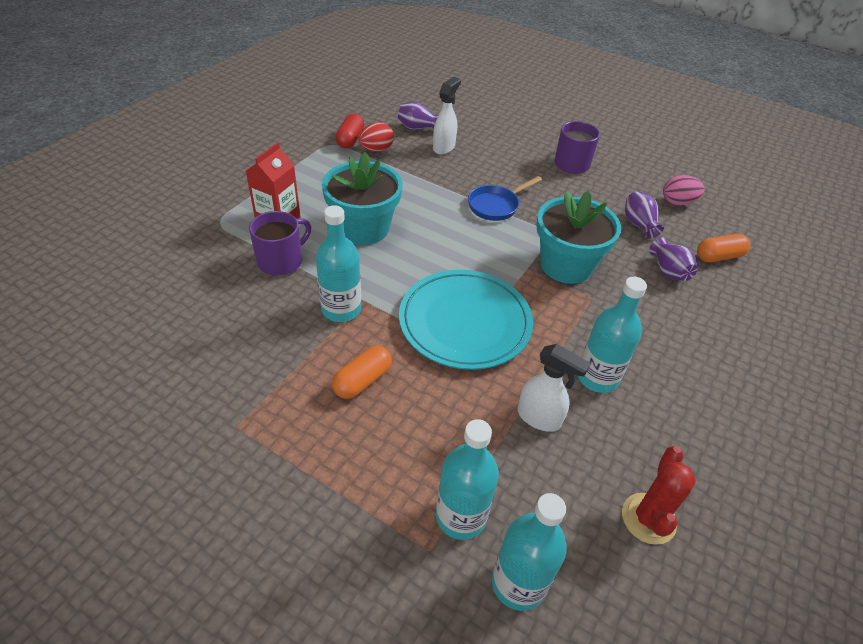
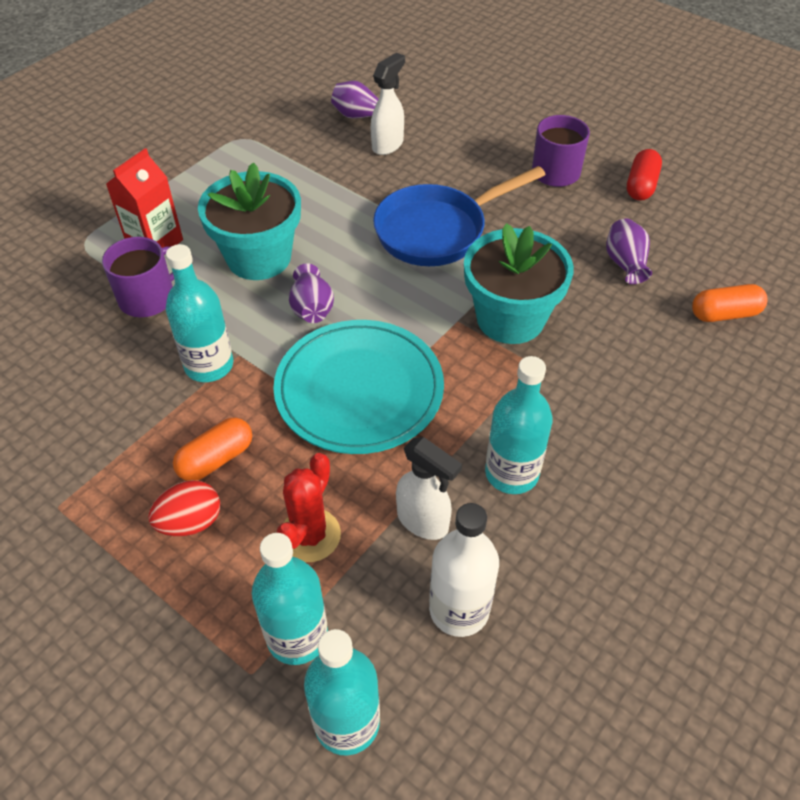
camera: 10 degrees right, 5 degrees up
red capsule [335,114,364,148] -> red capsule moved to [627,149,662,201]
red egg [359,122,394,152] -> red egg moved to [148,480,220,536]
blue pan [468,176,542,221] -> blue pan [373,166,545,266], size x1.63
red cactus [622,446,696,545] -> red cactus moved to [277,453,341,562]
purple vase [649,237,698,281] -> purple vase moved to [289,263,334,323]
pink egg [663,175,705,206] -> none
none -> white bottle [429,503,499,637]

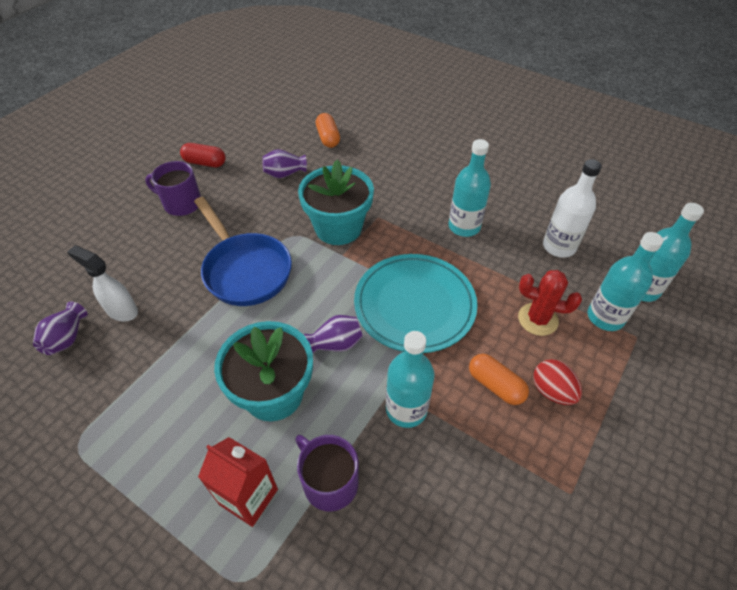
camera: 95 degrees left, 0 degrees up
white spray bottle [396,437,462,540] -> none

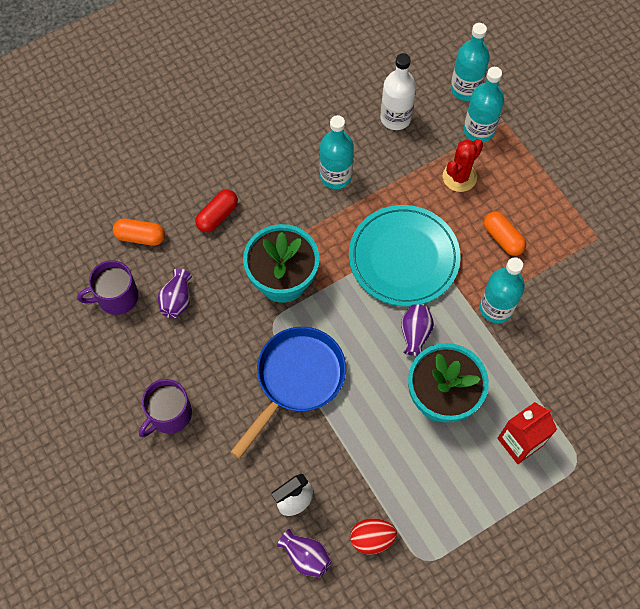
camera: 65 degrees left, 15 degrees up
red capsule [180,143,225,167] -> red capsule moved to [195,190,238,232]
blue pan [194,197,292,306] -> blue pan turned 45 degrees counterclockwise [231,327,346,459]
purple mug [295,435,359,511] -> purple mug moved to [77,260,139,315]
orange capsule [469,354,529,405] -> orange capsule turned 75 degrees clockwise [484,212,526,256]
red egg [534,359,582,405] -> red egg moved to [350,518,397,555]

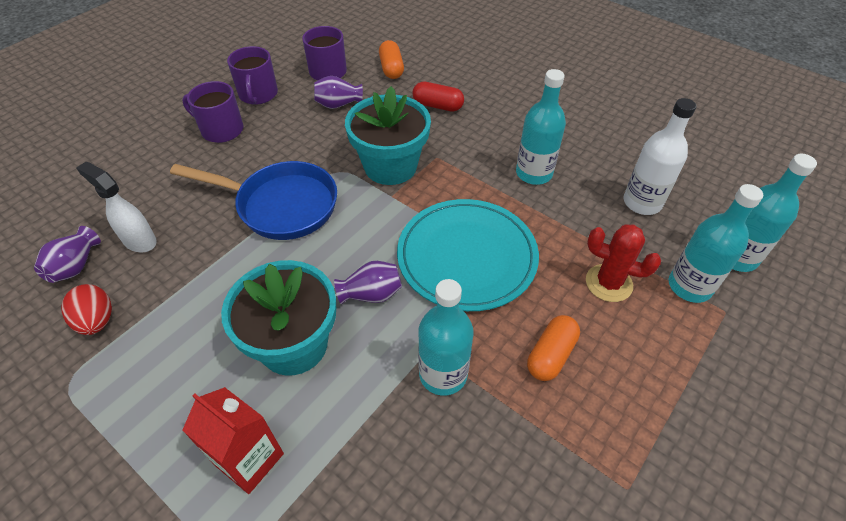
camera: 70 degrees right, 15 degrees down
none -> purple mug [227,46,278,105]

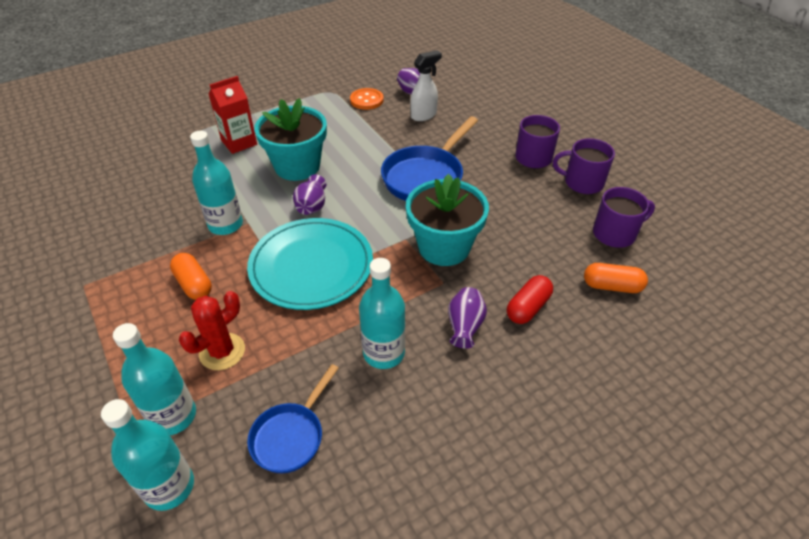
camera: 110 degrees right, 5 degrees down
red egg [61,284,112,335] -> orange button [350,88,384,110]
purple vase [314,76,363,109] -> purple vase moved to [448,287,487,348]
white bottle [623,98,696,215] -> blue pan [247,364,339,473]

